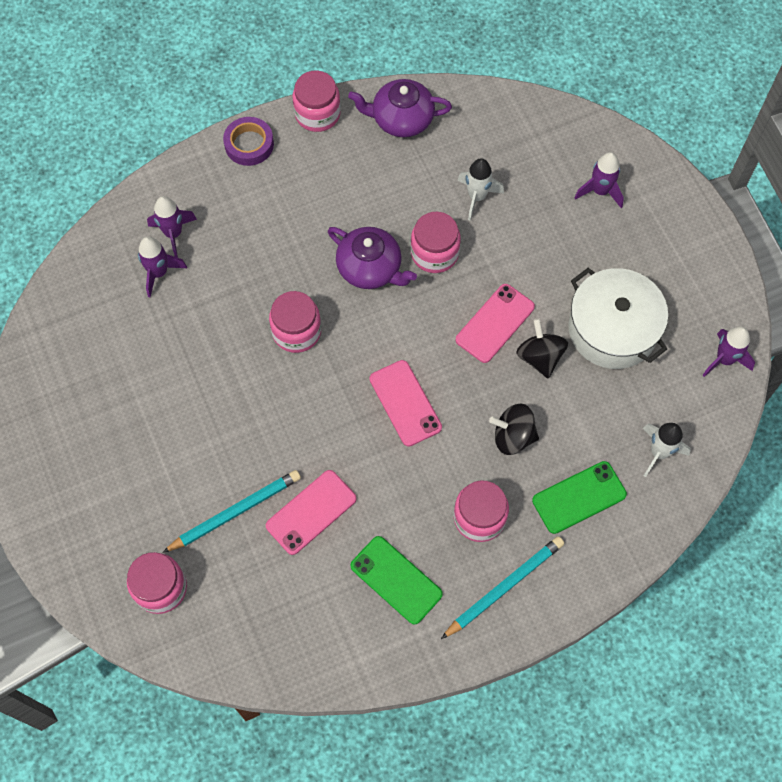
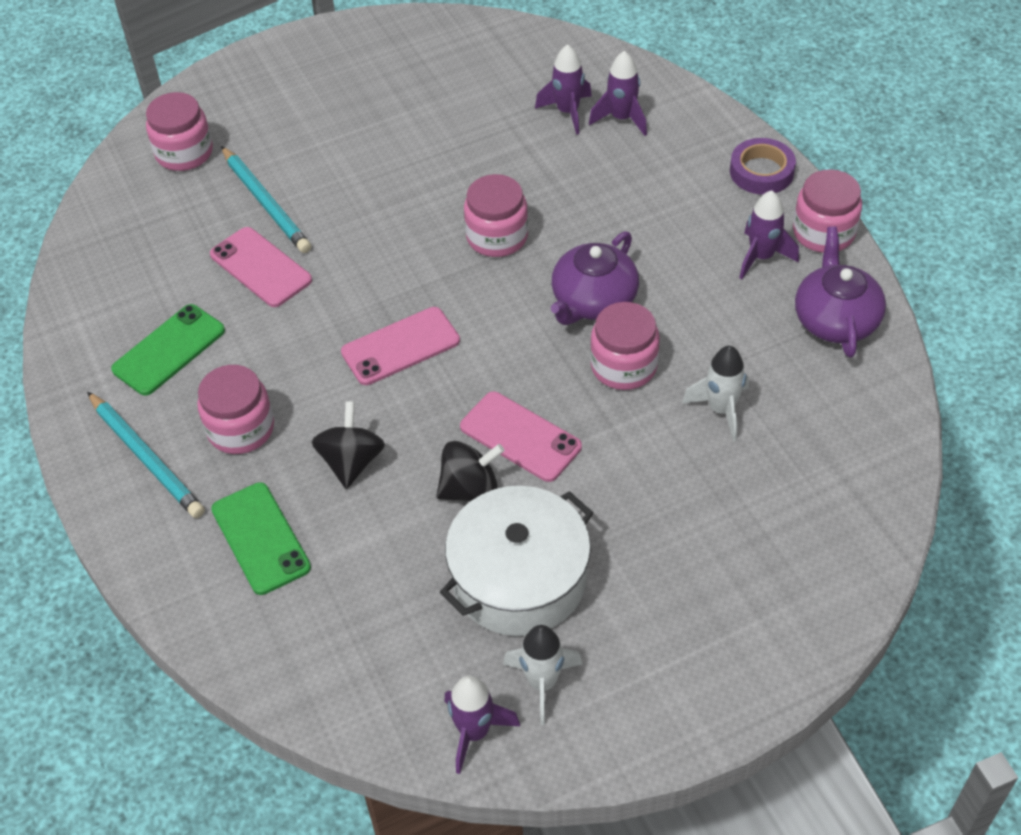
camera: 90 degrees right, 15 degrees down
purple rocket [574,152,624,208] -> purple rocket moved to [739,190,799,279]
white rocket [643,423,691,477] -> white rocket moved to [503,625,582,725]

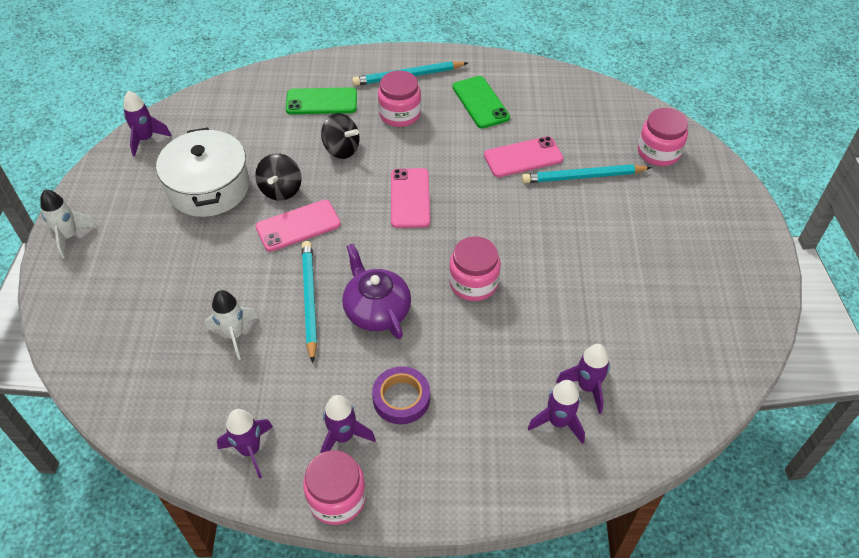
camera: 115 degrees right, 0 degrees up
white rocket [503,625,582,725] -> white rocket moved to [40,190,97,258]
pink jar [590,302,660,390] -> turquoise pencil [302,241,317,363]
purple tape [730,138,796,195] -> purple tape moved to [372,366,430,424]
purple teapot [795,226,886,358] -> purple rocket [217,409,273,479]

